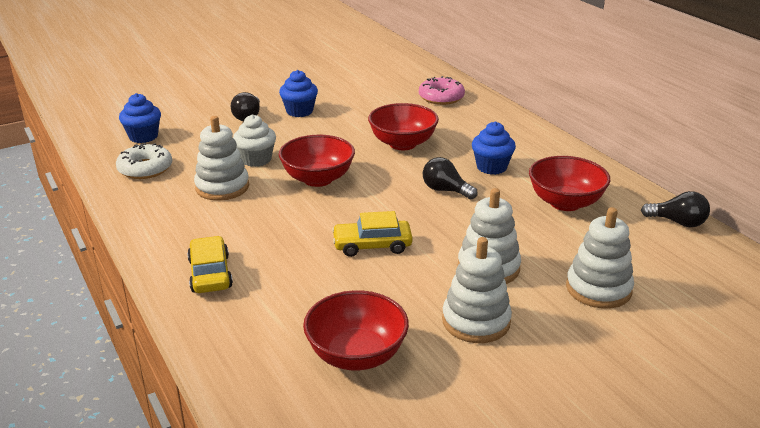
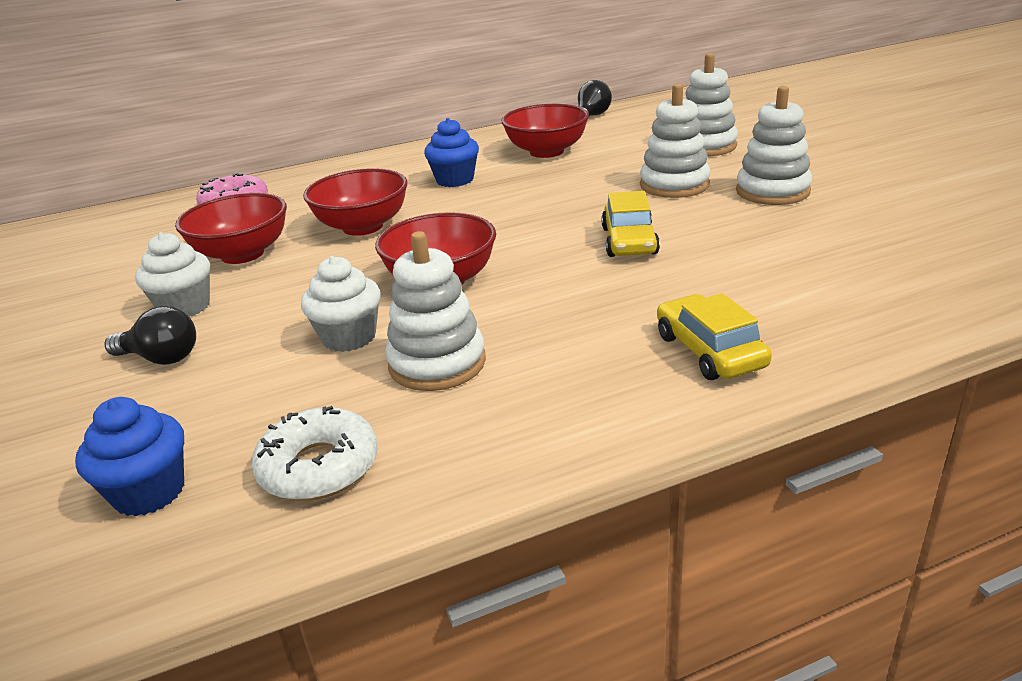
camera: 80 degrees left, 0 degrees up
yellow car [187,236,233,293] -> yellow car turned 75 degrees clockwise [657,293,772,380]
blue cupcake [279,70,318,117] -> white cupcake [135,232,210,317]
red bowl [303,290,409,370] -> red bowl moved to [175,193,287,264]
black light bulb [423,157,478,199] -> none

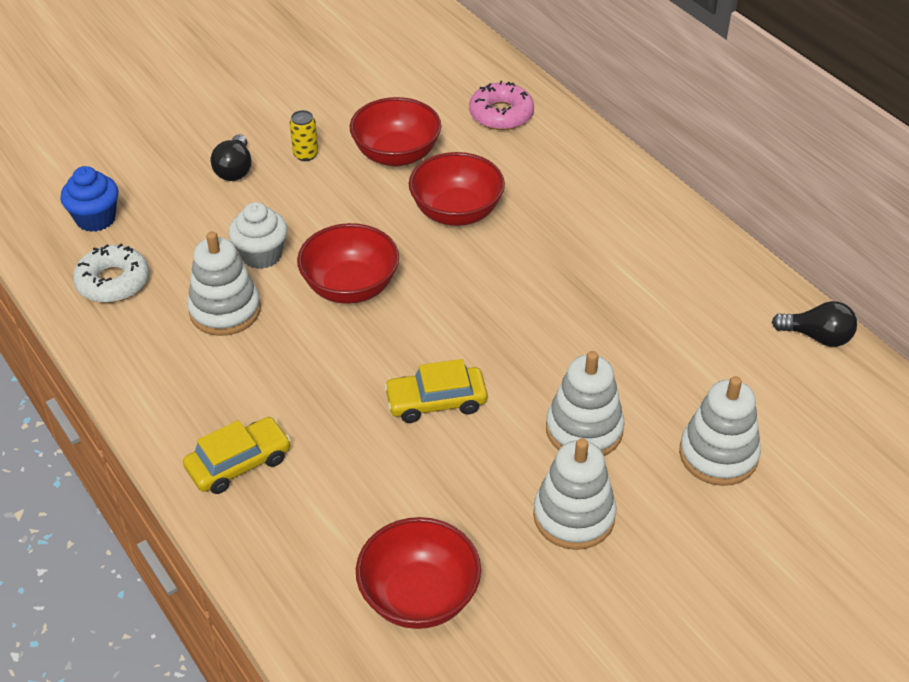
camera: 75 degrees right, 15 degrees up
white cupcake [135,232,210,317] -> yellow can [290,110,318,161]
blue cupcake [424,118,479,187] -> none
red bowl [501,104,589,158] -> red bowl moved to [356,517,481,629]

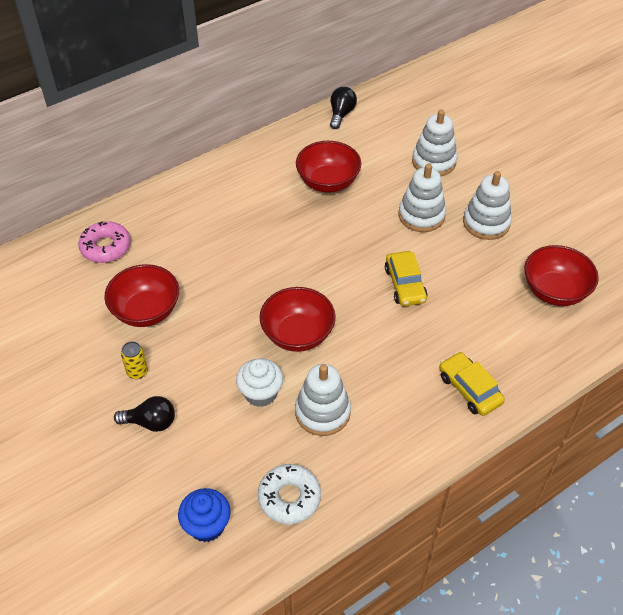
camera: 90 degrees left, 5 degrees up
red bowl [409,152,505,226] -> red bowl moved to [296,141,361,193]

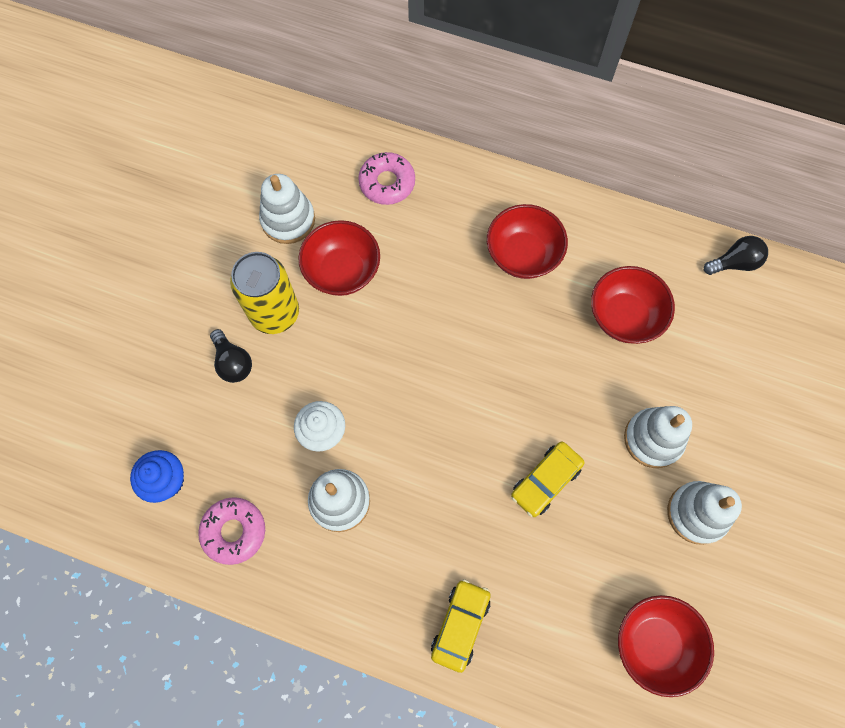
camera: 55 degrees right, 20 degrees up
yellow can [121,341,148,379] -> yellow can [230,252,299,334], size x2.25
white donut [258,464,321,524] -> pink donut [198,497,265,565]
red bowl [259,287,336,352] -> red bowl moved to [487,204,568,279]
white stacking toy [412,109,457,176] -> white stacking toy moved to [259,174,315,244]

